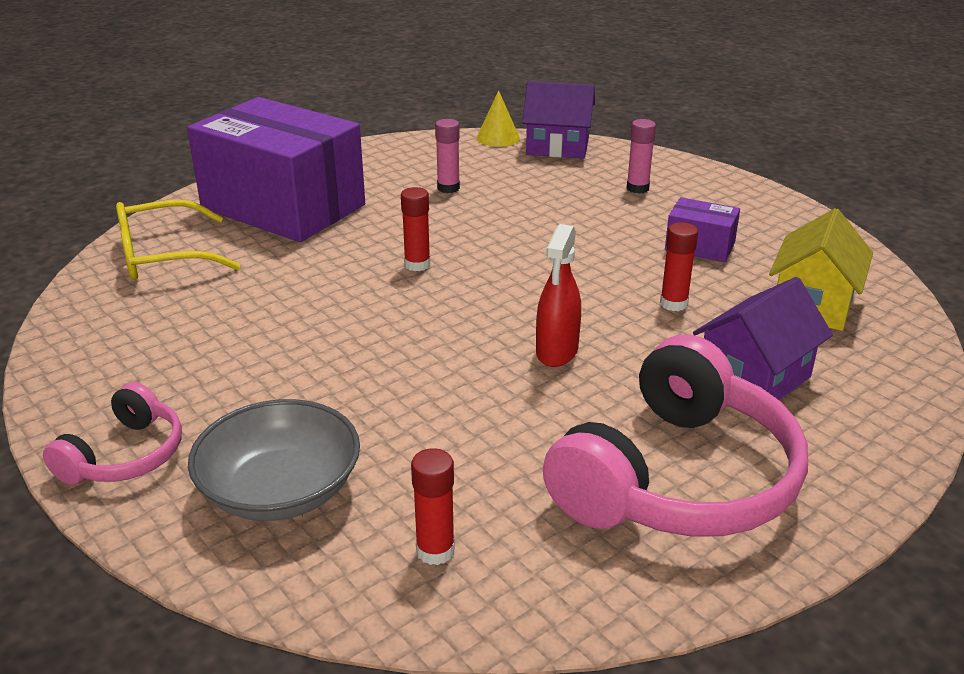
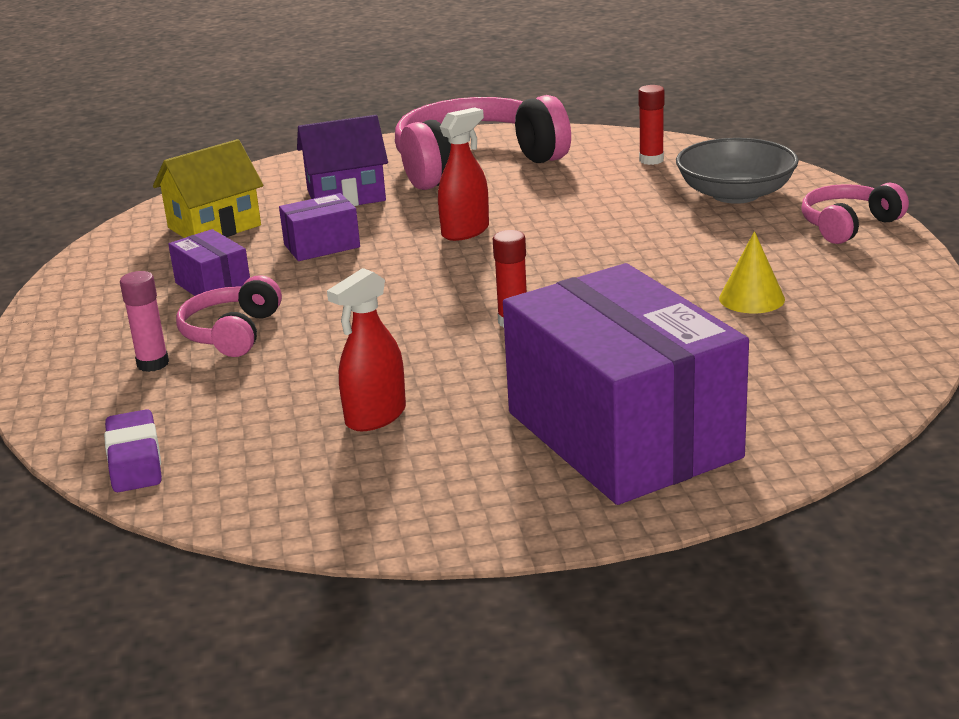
camera: 150 degrees left, 5 degrees down
yellow glasses [116,200,240,280] -> none
pink glue stick [435,119,460,193] -> red spray bottle [327,268,406,431]
yellow cone [477,91,520,147] -> yellow cone moved to [719,231,785,314]
purple house [522,81,595,159] -> purple eraser [104,409,162,492]
red glue stick [660,222,698,311] -> purple box [279,193,360,261]
none -> pink headphones [176,275,282,357]

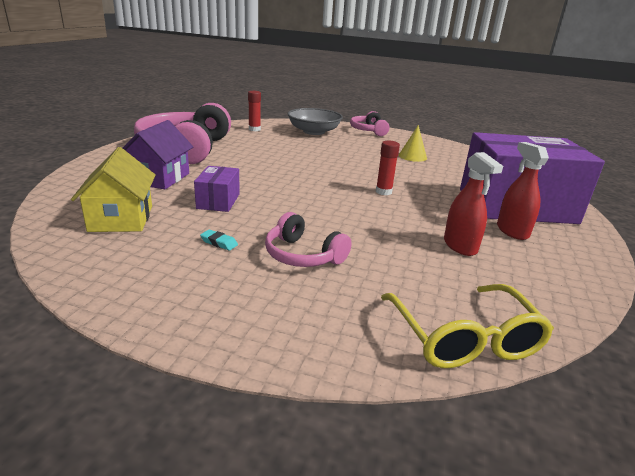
camera: 65 degrees left, 0 degrees up
purple eraser [104,409,162,492] -> yellow glasses [381,284,554,368]
pink glue stick [120,271,169,372] -> none
purple box [168,229,250,296] -> turquoise eraser [200,230,238,251]
red spray bottle [438,107,489,241] -> red spray bottle moved to [497,142,549,240]

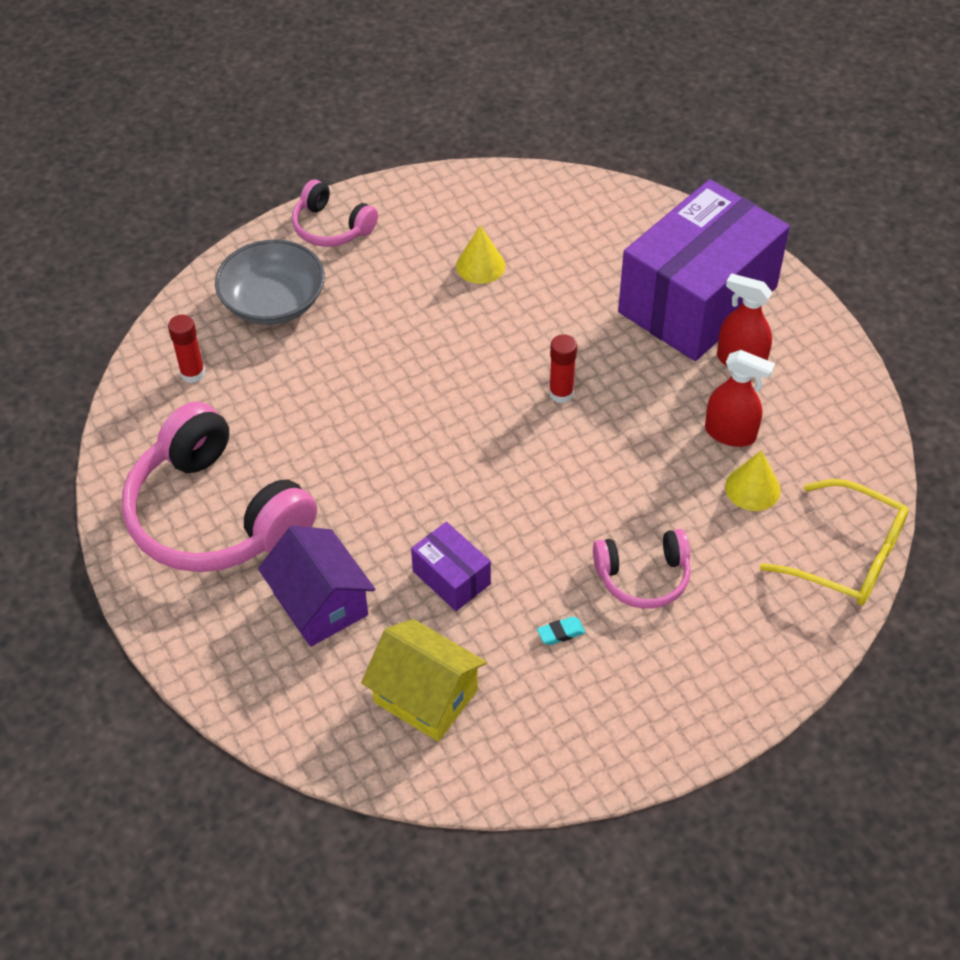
camera: 45 degrees left, 25 degrees up
none -> yellow cone [725,450,781,511]

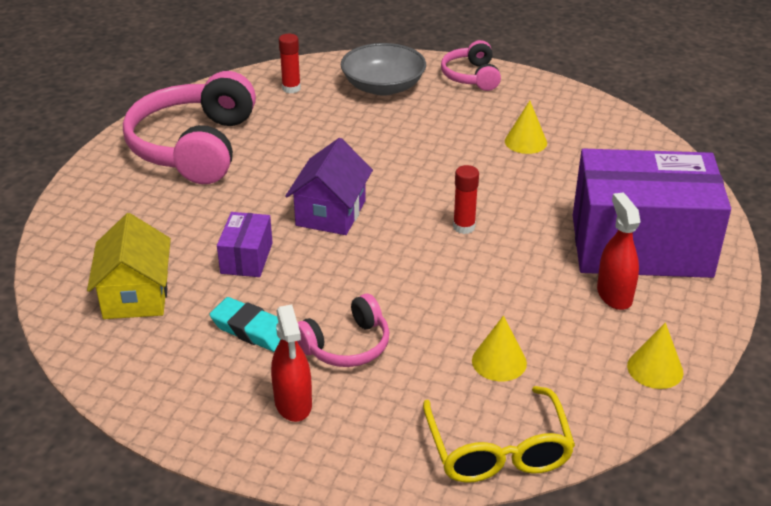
camera: 50 degrees right, 15 degrees down
purple house [258,526,375,647] -> purple house moved to [285,138,373,235]
turquoise eraser [537,617,585,645] -> turquoise eraser [210,297,280,352], size x1.93
pink headphones [593,529,691,609] -> pink headphones turned 75 degrees counterclockwise [297,294,390,367]
red spray bottle [705,350,775,447] -> red spray bottle moved to [271,304,312,422]
none -> yellow cone [627,323,683,389]

